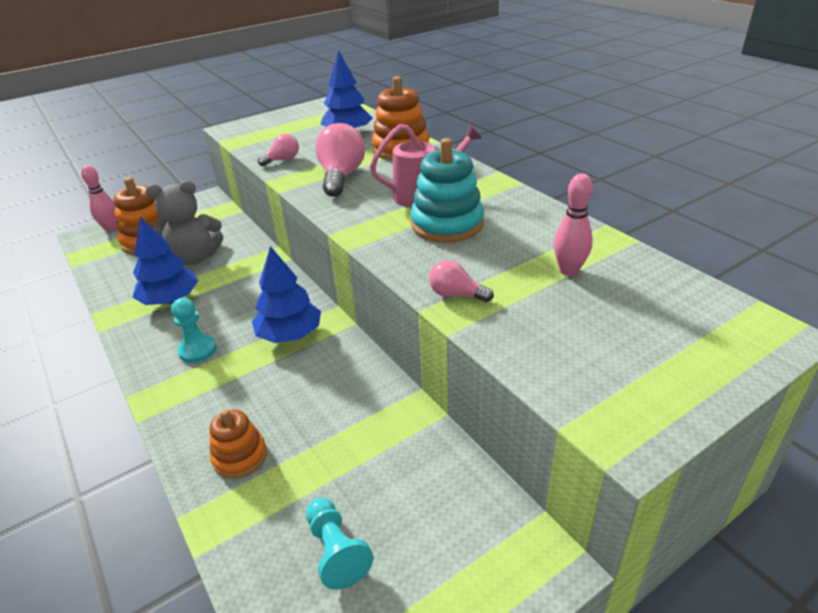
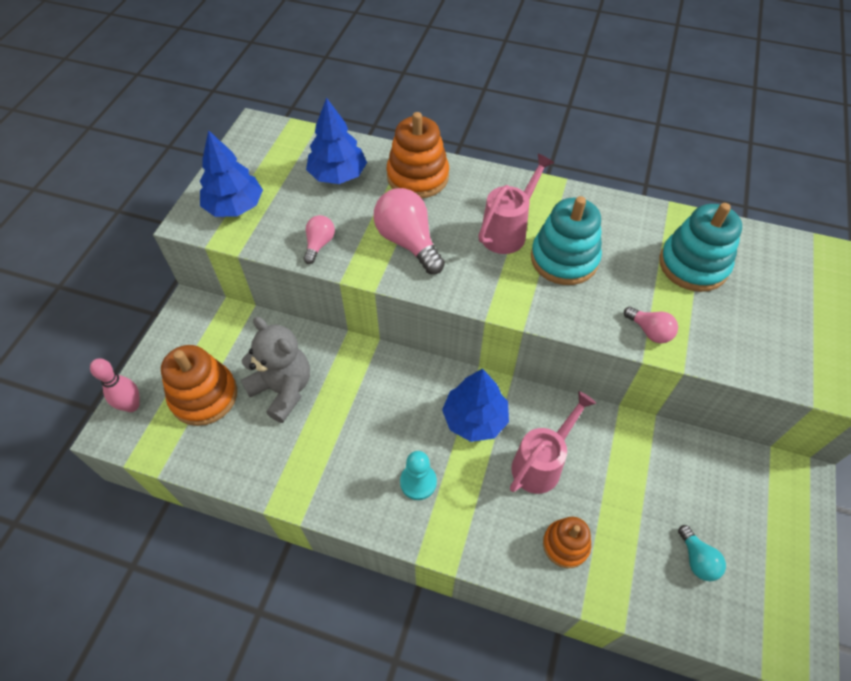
camera: 40 degrees left, 20 degrees up
blue tree [132,217,198,305] -> blue tree moved to [200,130,263,217]
grey teddy bear [146,180,223,265] -> grey teddy bear turned 90 degrees counterclockwise [241,317,310,423]
turquoise pawn [306,498,373,590] -> turquoise light bulb [678,525,726,581]
pink light bulb [429,260,494,302] -> pink light bulb turned 120 degrees counterclockwise [624,307,678,343]
pink bowling pin [553,173,593,276] -> turquoise stacking toy [659,203,742,292]
none -> pink watering can [510,391,596,494]

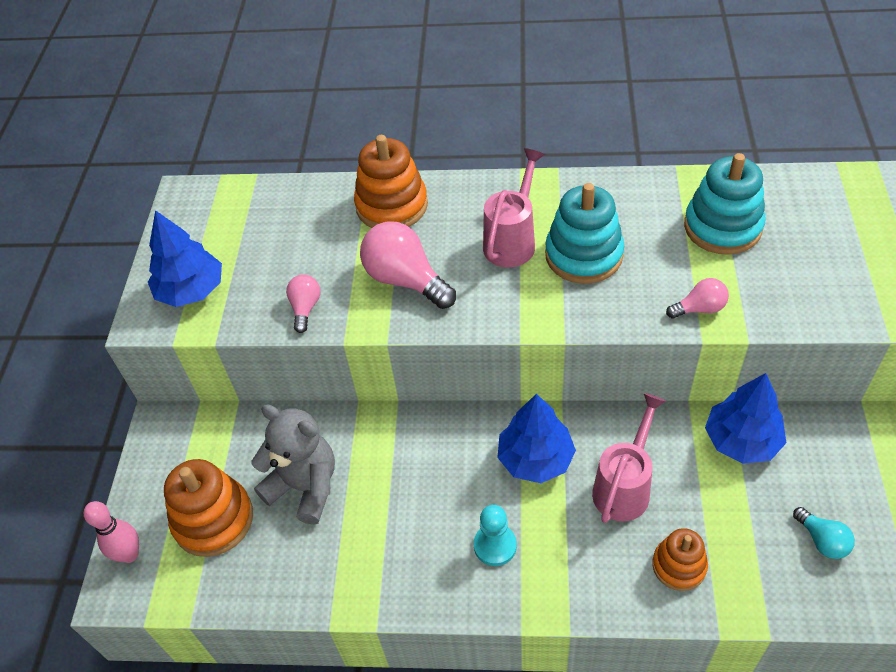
camera: 10 degrees left, 5 degrees down
blue tree [306,97,367,184] -> blue tree moved to [705,373,786,464]
pink light bulb [624,307,678,343] -> pink light bulb turned 45 degrees counterclockwise [666,278,729,319]

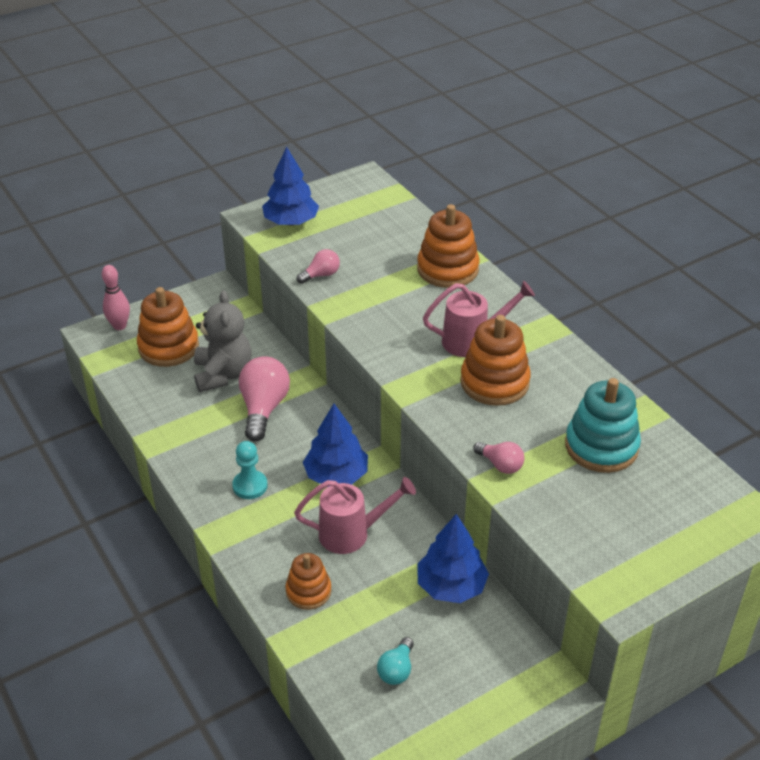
camera: 50 degrees right, 10 degrees down
pink light bulb [360,221,456,309] -> pink light bulb moved to [239,356,290,442]
turquoise stacking toy [545,183,624,284] -> orange stacking toy [460,315,531,406]

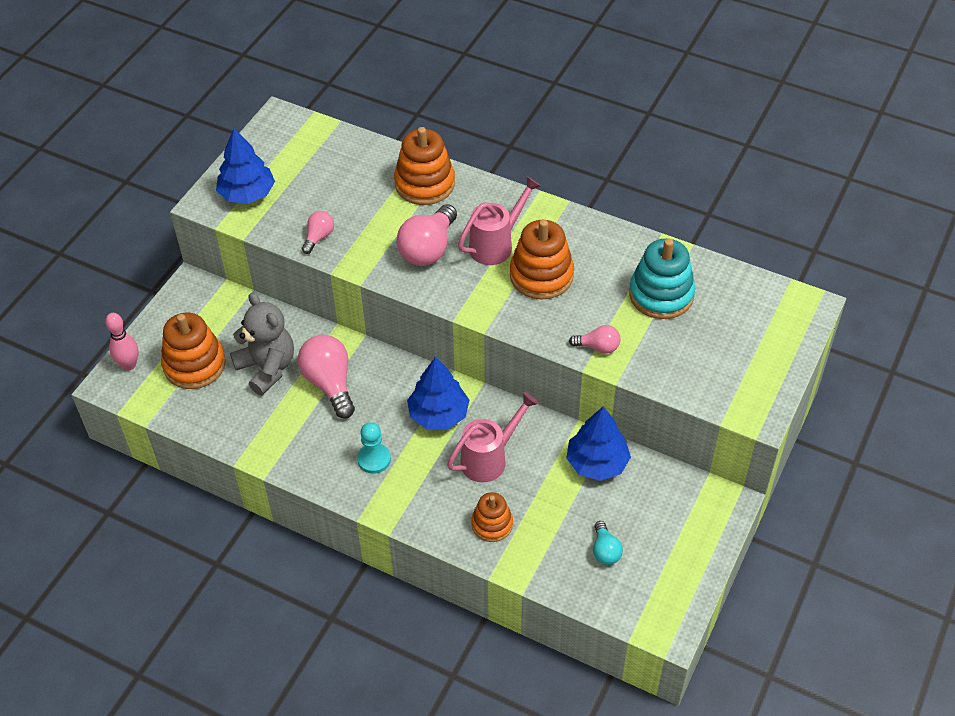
camera: 30 degrees left, 10 degrees up
none -> pink light bulb [396,204,457,266]

